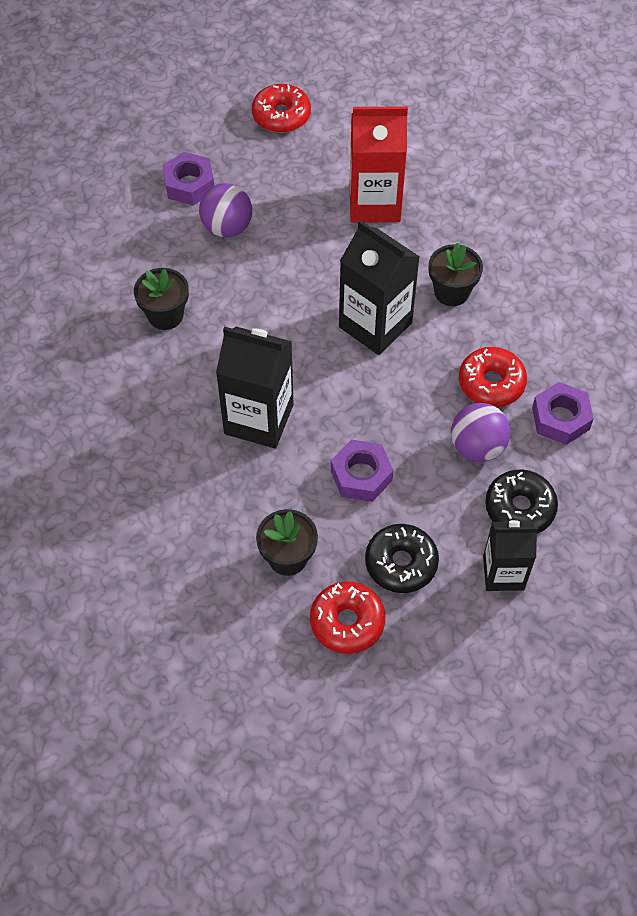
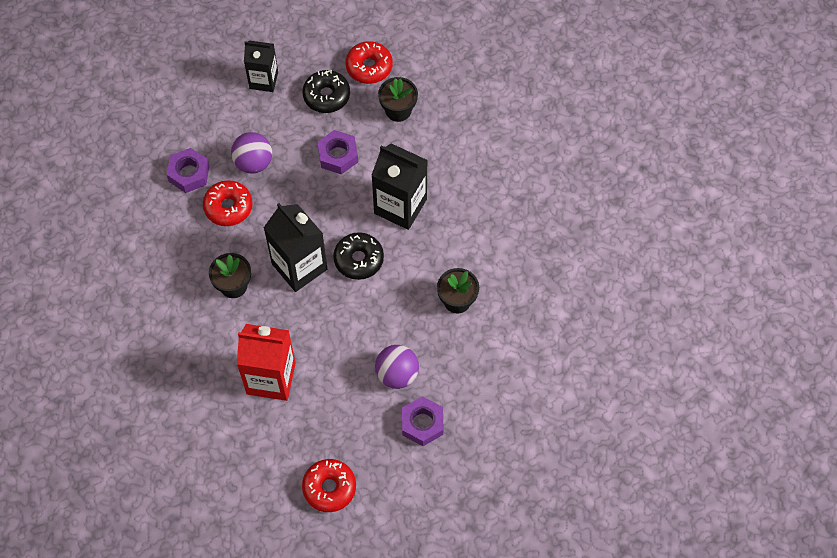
camera: 170 degrees left, 5 degrees up
black donut [485,469,558,534] -> black donut moved to [333,232,384,280]

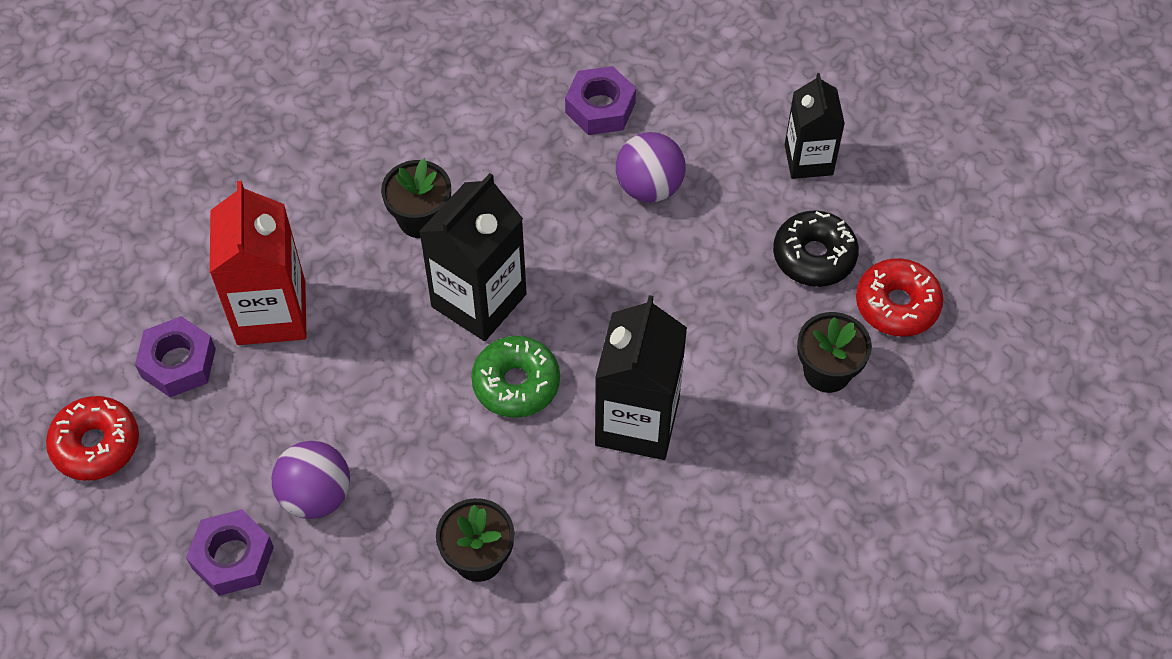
camera: 75 degrees right, 5 degrees down
red donut [203,180,253,226] -> none
purple nut [317,130,358,174] -> purple nut moved to [135,316,216,398]
black donut [333,232,384,280] -> green donut [471,336,560,418]

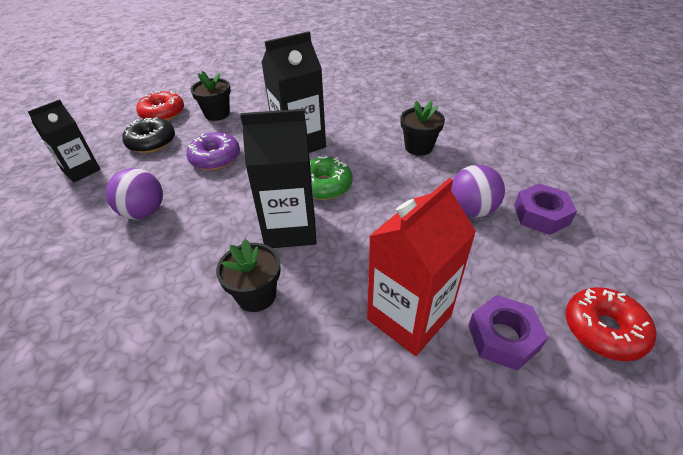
camera: 130 degrees left, 15 degrees down
purple nut [565,66,636,135] -> none
none -> purple donut [186,132,240,170]

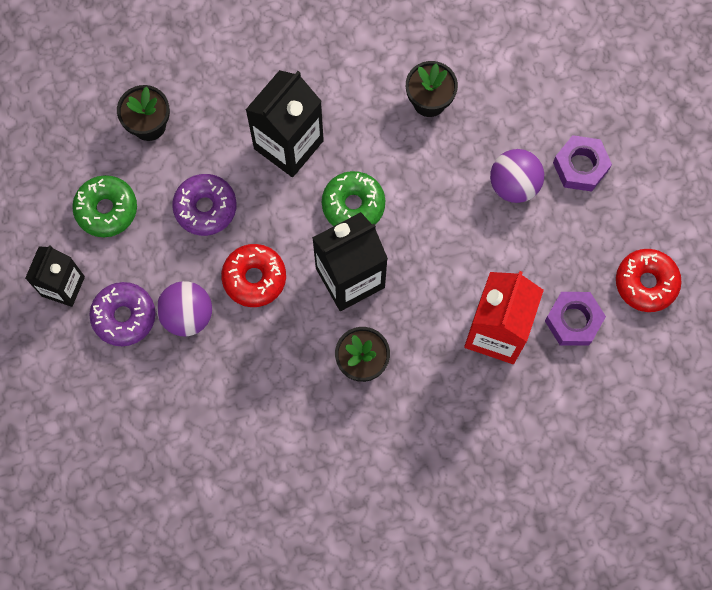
camera: 25 degrees left, 30 degrees up
black donut [122,117,175,153] -> green donut [72,175,137,237]
red donut [136,91,184,121] -> red donut moved to [221,244,286,307]
none -> purple donut [89,282,156,346]

